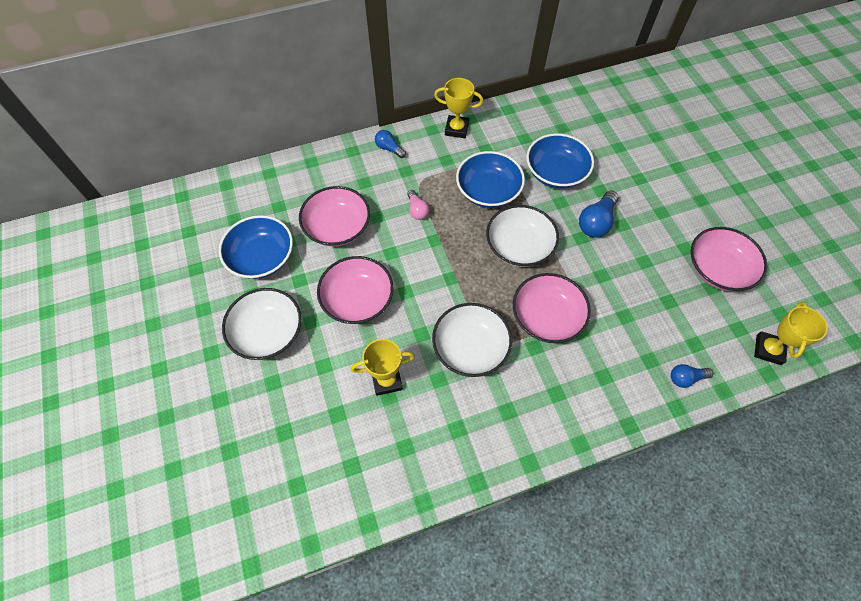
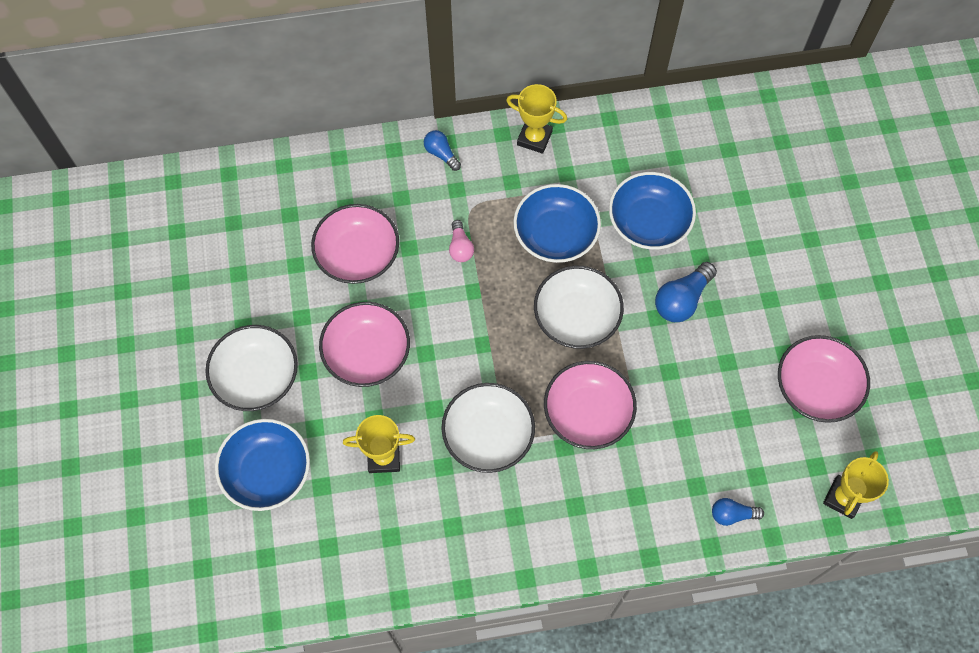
camera: 10 degrees right, 5 degrees up
blue bowl [219,215,293,279] -> blue bowl moved to [215,419,310,511]

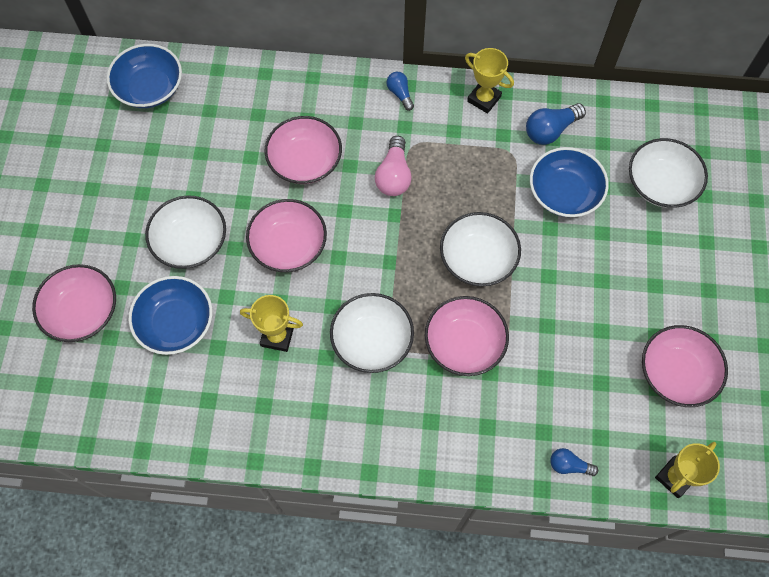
camera: 15 degrees right, 0 degrees up
pink light bulb [449,220,474,262] -> pink light bulb [375,136,412,196], size x1.63
blue bowl [513,184,601,263] -> blue bowl moved to [107,44,182,108]
blue light bulb [655,262,717,322] -> blue light bulb moved to [526,103,586,145]
none -> pink bowl [32,264,116,342]
none -> white bowl [629,138,708,208]

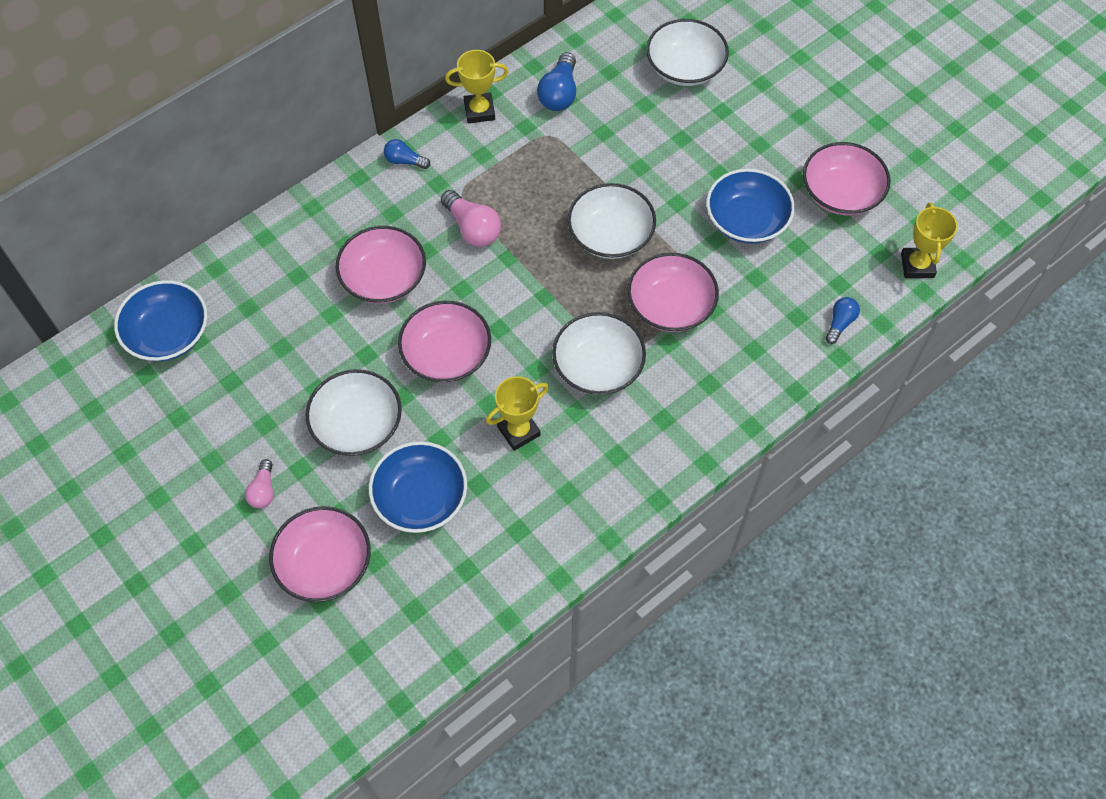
camera: 45 degrees left, 5 degrees down
blue bowl [530,147,609,217] -> blue bowl moved to [706,169,795,244]
blue light bulb [550,448,598,476] -> blue light bulb turned 150 degrees clockwise [826,297,860,344]
none -> pink light bulb [245,459,274,508]

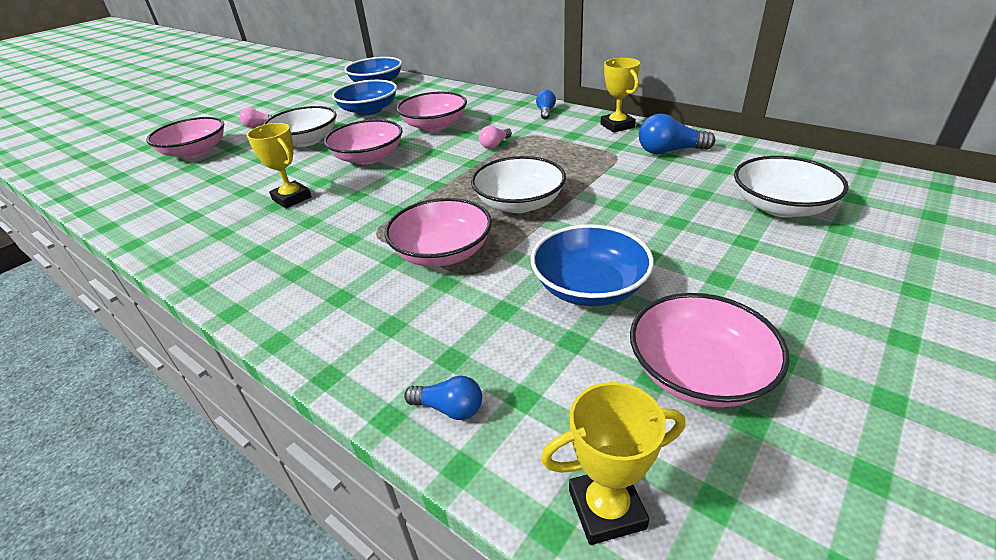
camera: 80 degrees right, 25 degrees down
blue bowl [369,441,467,533] -> blue bowl moved to [332,80,397,116]
pink light bulb [441,190,501,247] -> pink light bulb [479,126,512,149], size x0.61
white bowl [552,312,646,395] -> none

